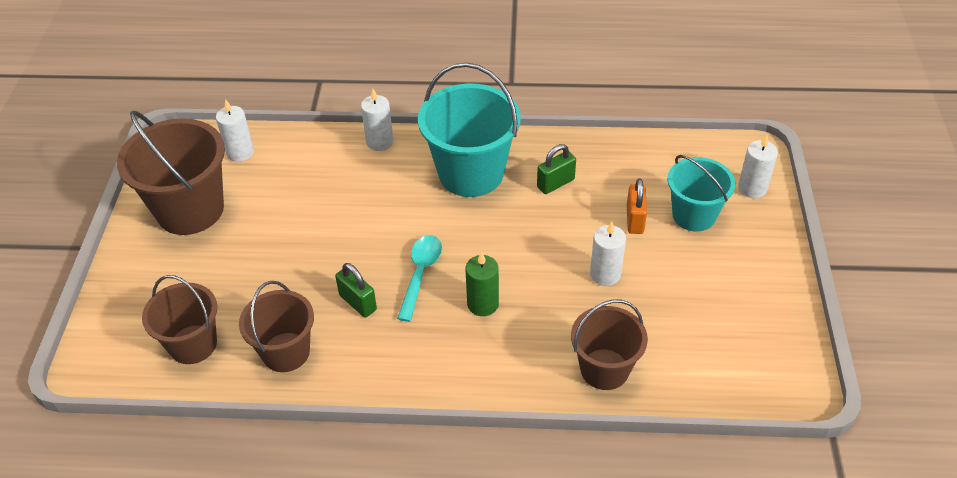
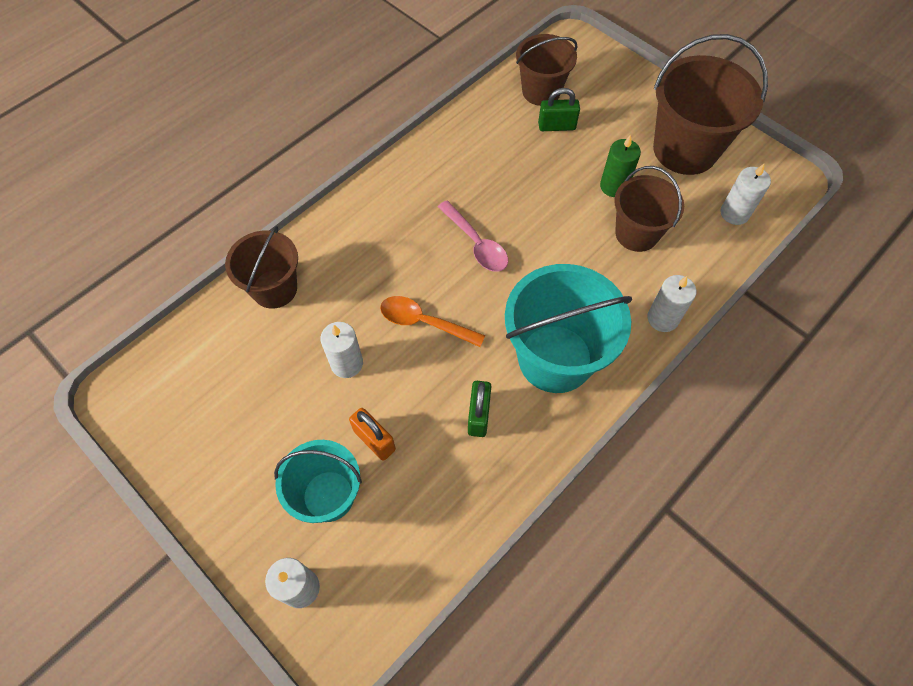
camera: 130 degrees right, 15 degrees up
brown bucket [239,281,314,372] -> brown bucket moved to [614,166,684,252]
green padlock [335,263,377,317] -> green padlock moved to [538,88,580,131]
turquoise spoon [397,235,442,322] -> pink spoon [438,201,508,272]
green candle [465,252,499,316] -> green candle moved to [600,135,641,197]
none -> orange spoon [380,296,485,347]

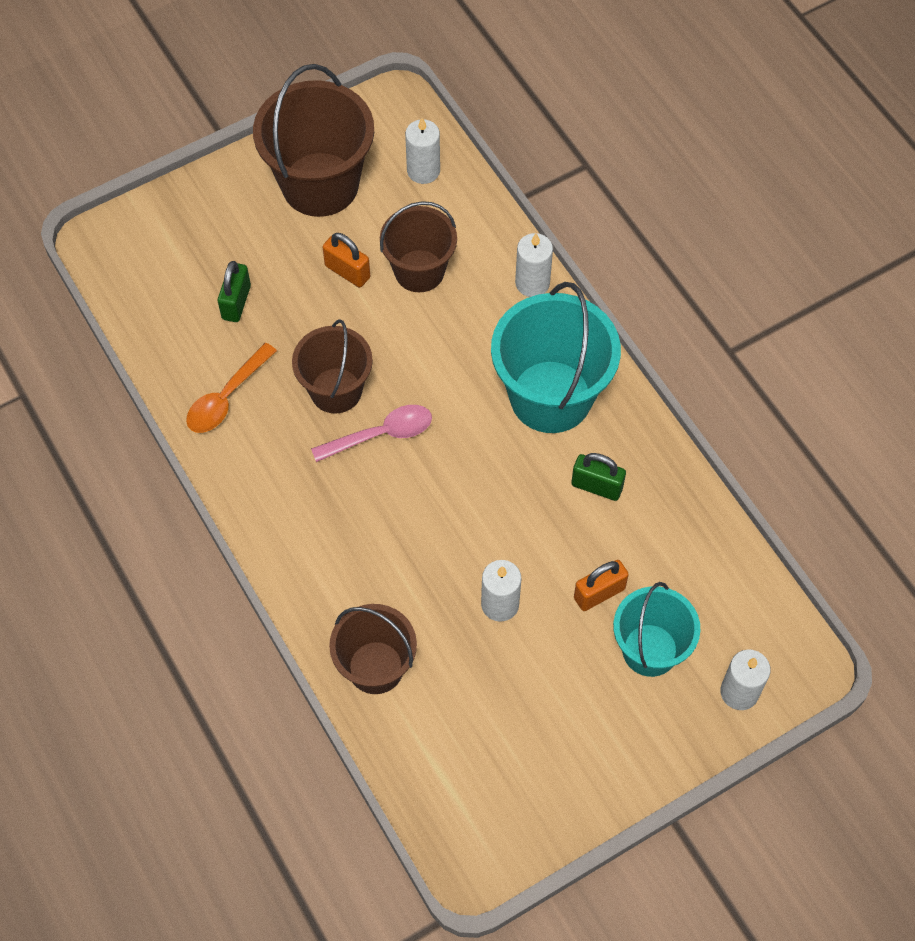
camera: 75 degrees left, 0 degrees up
orange spoon [380,296,485,347] -> orange spoon moved to [186,343,277,433]
brown bucket [516,34,578,106] -> brown bucket moved to [292,319,373,414]
green candle [600,135,641,197] -> orange padlock [323,233,370,288]

